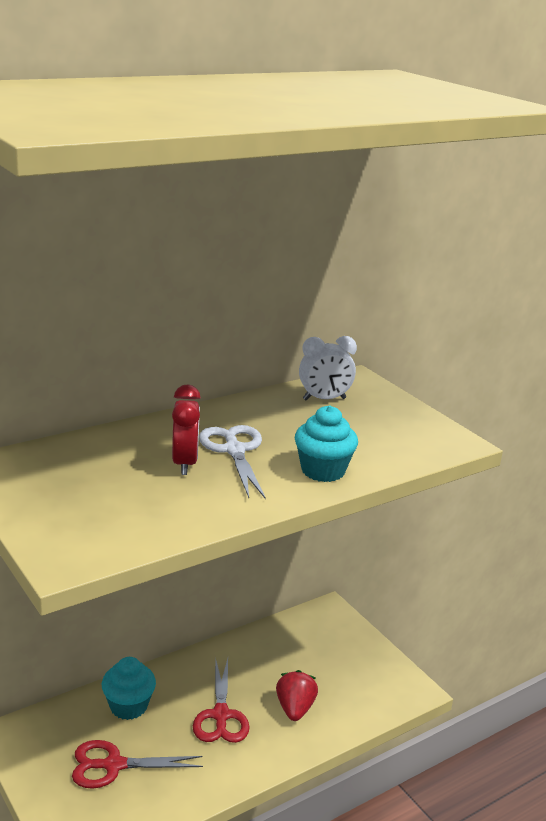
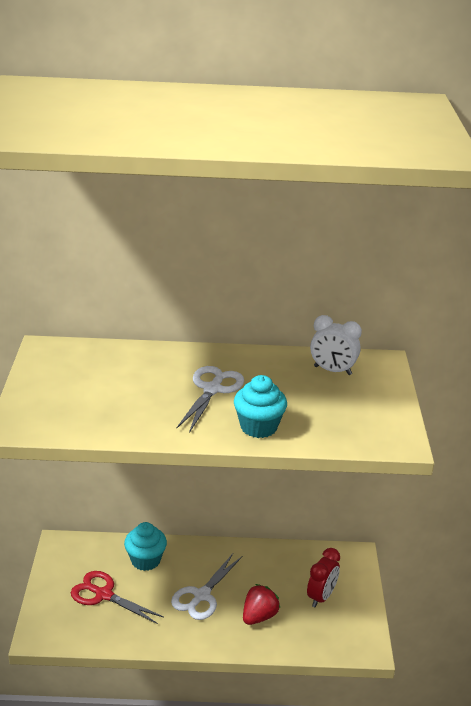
camera: 35 degrees right, 5 degrees up
red clock [172,384,201,475] -> red clock moved to [307,548,340,607]
red scissors [193,657,250,743] -> white scissors [171,554,242,620]

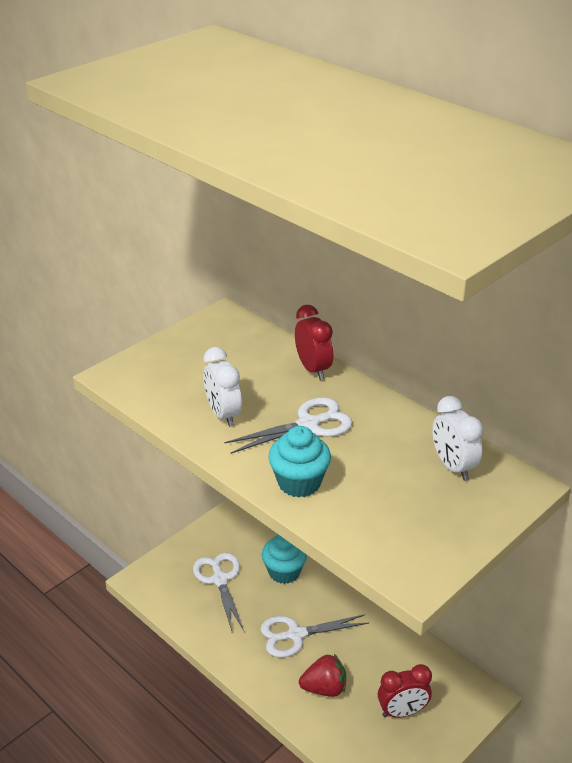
camera: 45 degrees right, 5 degrees up
red scissors [71,571,164,624] -> white scissors [193,552,244,631]
none -> white clock [203,347,242,427]
none -> red clock [295,305,333,380]

